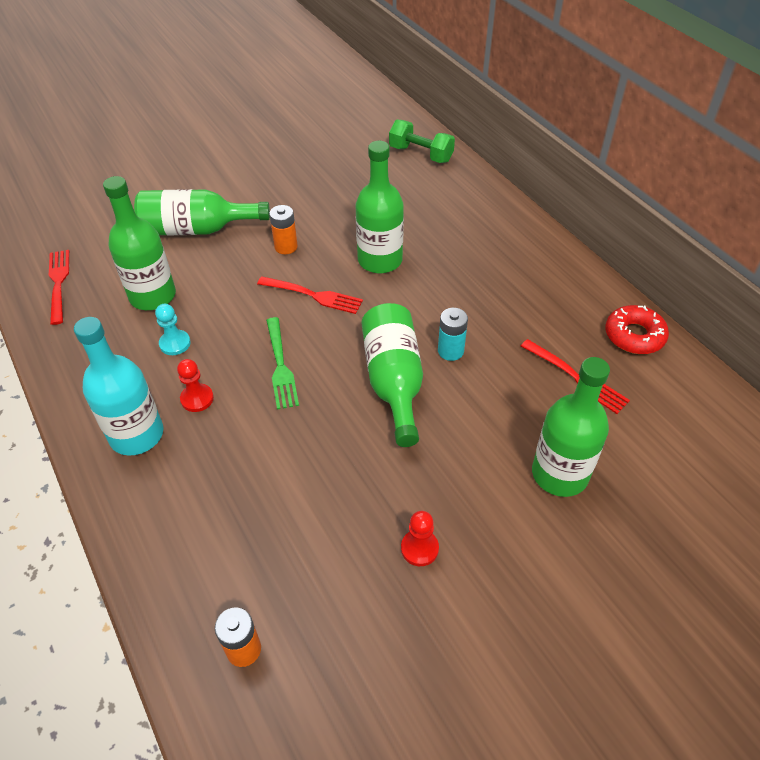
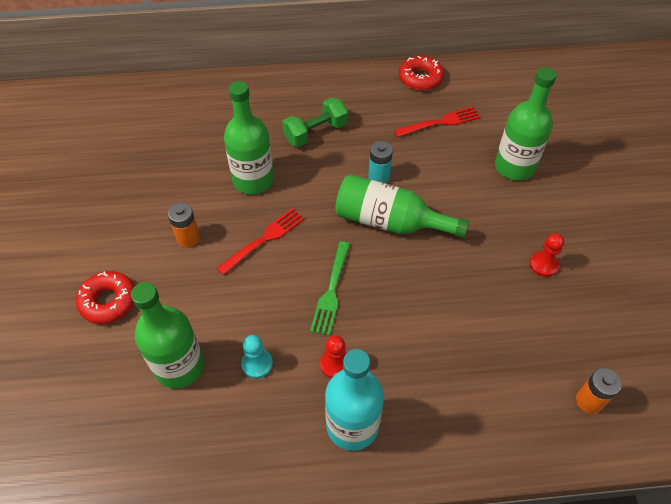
camera: 65 degrees left, 5 degrees up
red fork [49,250,69,325] -> none
green bottle [134,189,270,236] -> red donut [76,271,135,324]
green fork [266,317,299,410] -> green fork turned 90 degrees clockwise [310,241,350,336]
green dumbbell [389,120,455,163] -> green dumbbell moved to [282,98,348,147]

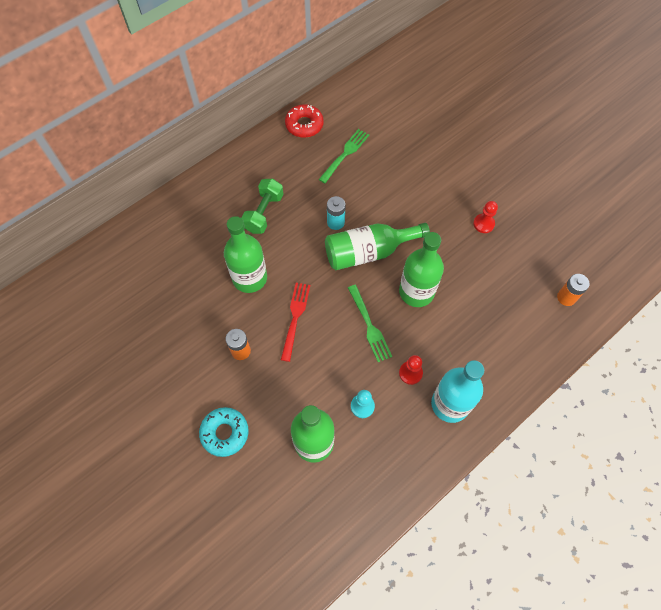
camera: 35 degrees left, 10 degrees up
red donut [76,271,135,324] -> turquoise donut [199,407,249,457]
red fork [394,107,481,137] -> green fork [319,129,369,183]
green bottle [495,67,557,181] -> green bottle moved to [399,232,444,307]

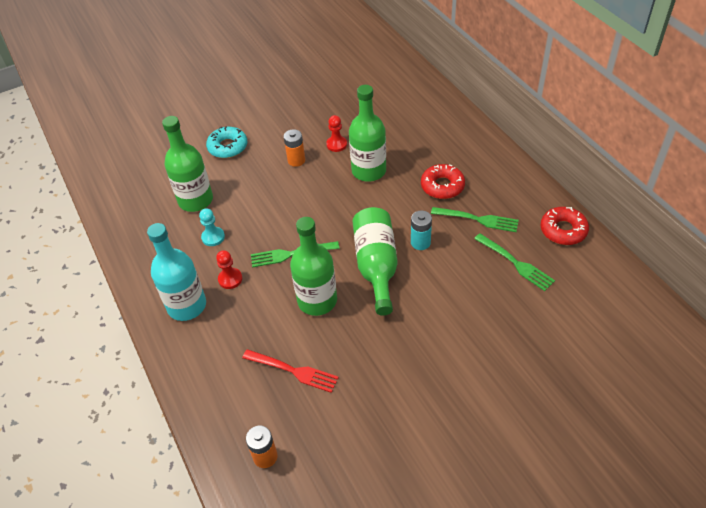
camera: 105 degrees right, 15 degrees down
green dumbbell [241,179,283,234] -> red donut [421,164,465,199]
red fork [281,283,310,362] -> red fork moved to [242,349,339,393]
red pawn [473,201,498,233] -> red pawn moved to [326,115,347,152]
none -> green fork [431,207,519,232]

